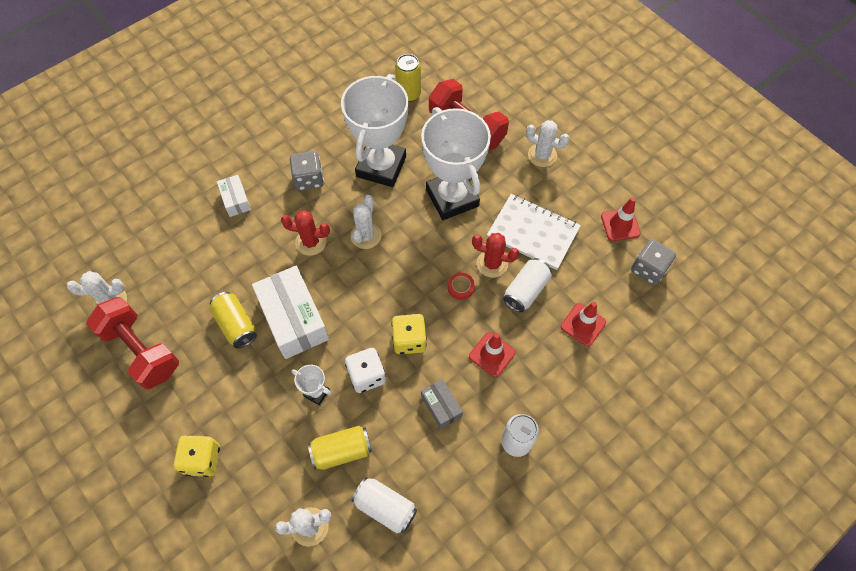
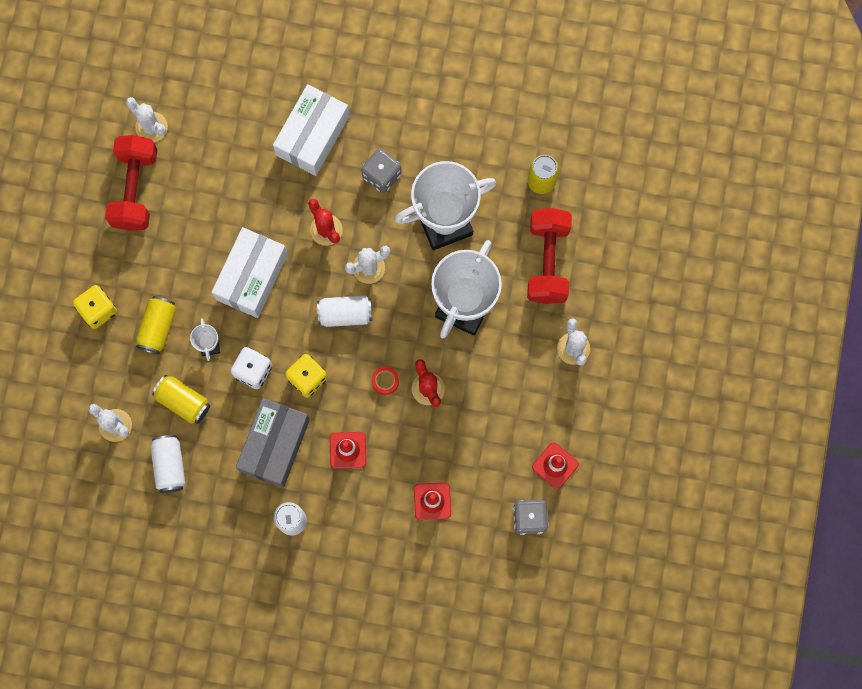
camera: 50 degrees right, 15 degrees up
yellow can [209,292,257,348] -> yellow can moved to [136,296,176,354]
white box [217,175,251,217] -> white box [273,84,350,176], size x1.98
grey box [421,379,463,429] -> grey box [236,398,310,488], size x1.98
white notebook [487,194,581,270] -> none
white can [503,258,552,312] -> white can moved to [317,296,372,327]

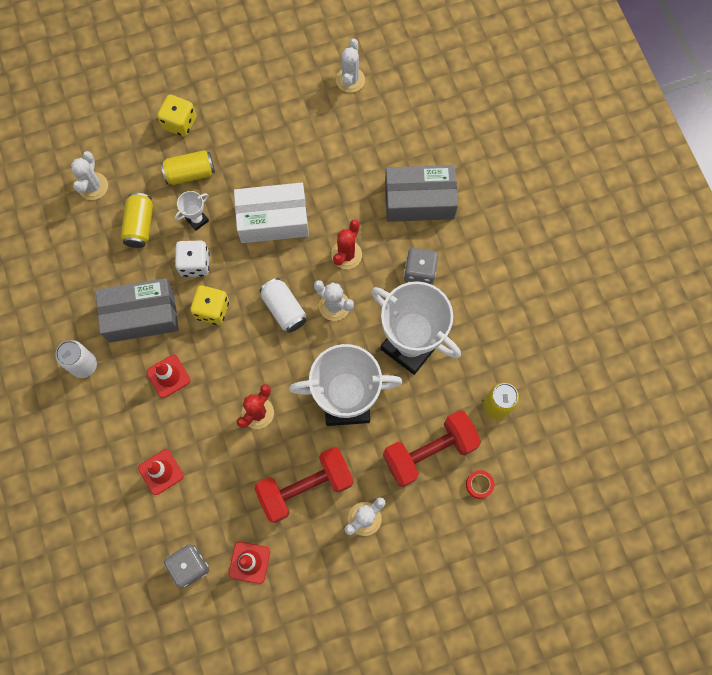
camera: 60 degrees right, 5 degrees down
red dumbbell [105,135,157,231] -> red dumbbell moved to [254,447,353,523]
white can [150,435,185,493] -> none
white box [273,84,350,176] -> grey box [385,165,458,222]
red tape [372,367,399,395] -> red tape moved to [466,470,494,499]

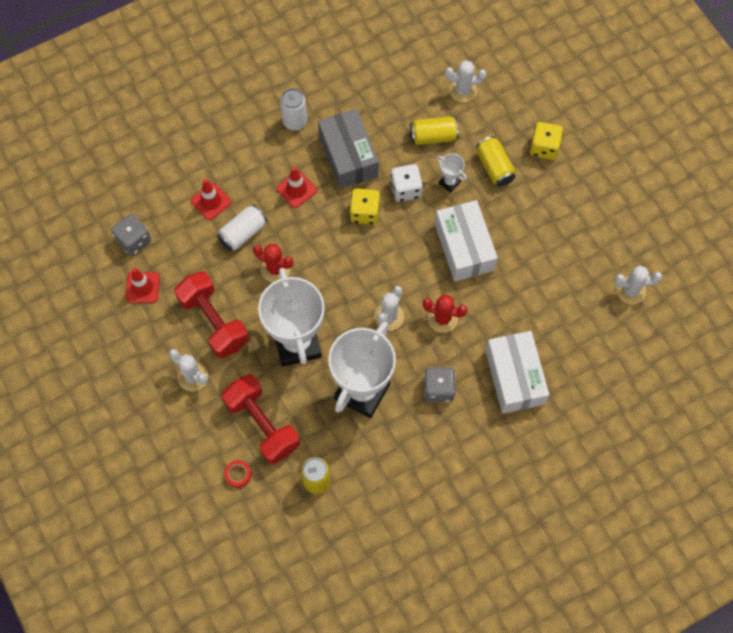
camera: 80 degrees right, 5 degrees down
white can [260,278,306,333] -> white can moved to [217,205,267,251]
grey box [385,165,458,222] -> white box [485,331,549,413]

